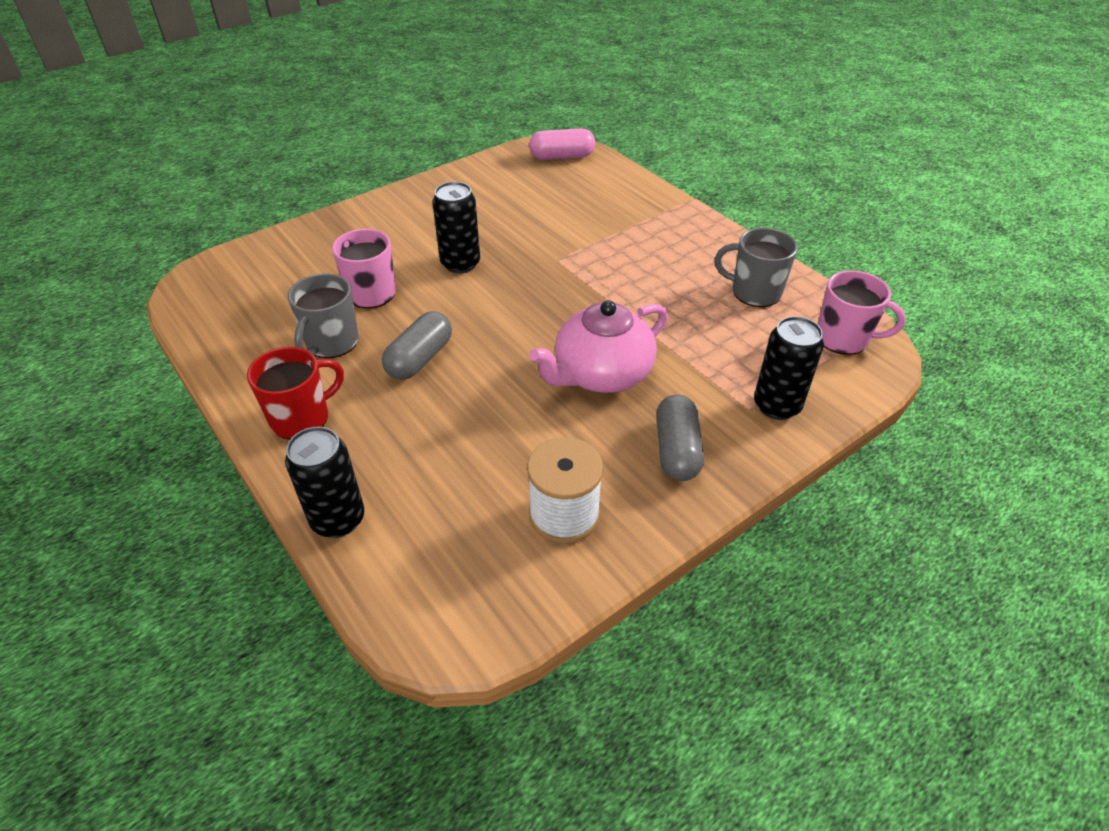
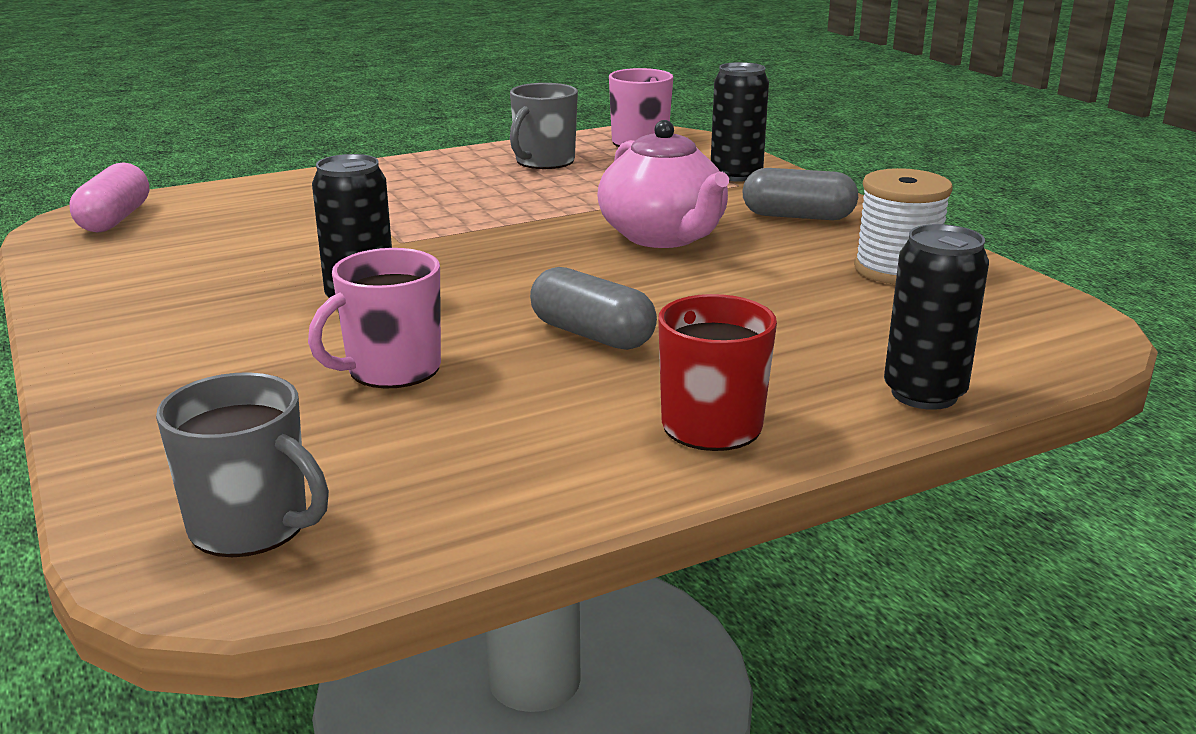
camera: 80 degrees left, 20 degrees down
grey mug [288,273,359,358] -> grey mug moved to [156,372,329,557]

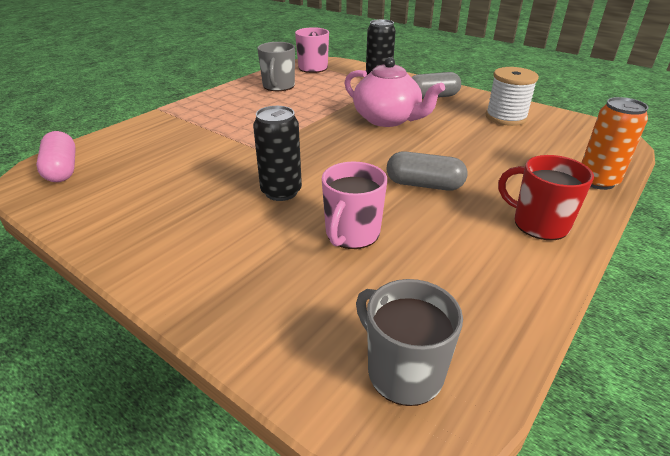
camera: 25 degrees left, 10 degrees up
grey mug [156,372,329,557] -> grey mug turned 135 degrees counterclockwise [356,279,463,406]
black can [884,224,989,410] -> orange can [581,97,648,190]

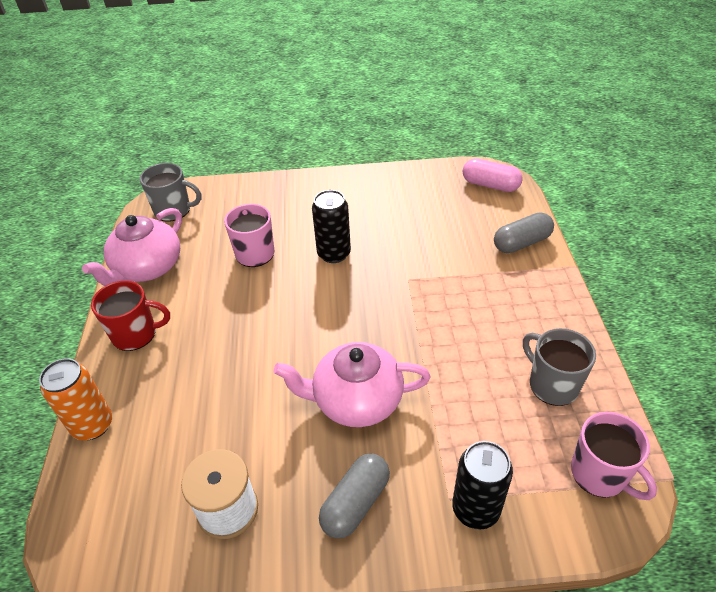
camera: 140 degrees right, 10 degrees up
grey capsule [387,151,467,191] -> grey capsule moved to [494,212,554,253]
none -> pink teapot [82,208,182,286]

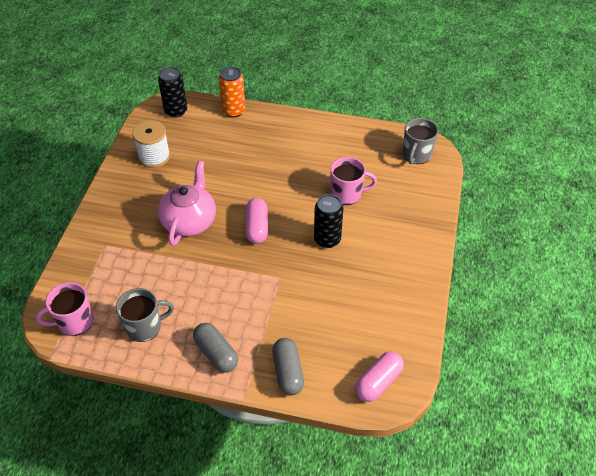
camera: 105 degrees right, 5 degrees up
pink teapot [82,208,182,286] -> none
red mug [91,281,170,351] -> none
grey capsule [319,454,390,539] -> grey capsule moved to [193,323,238,373]
black can [452,441,513,530] -> black can moved to [158,67,187,118]
none -> pink capsule [245,198,268,244]

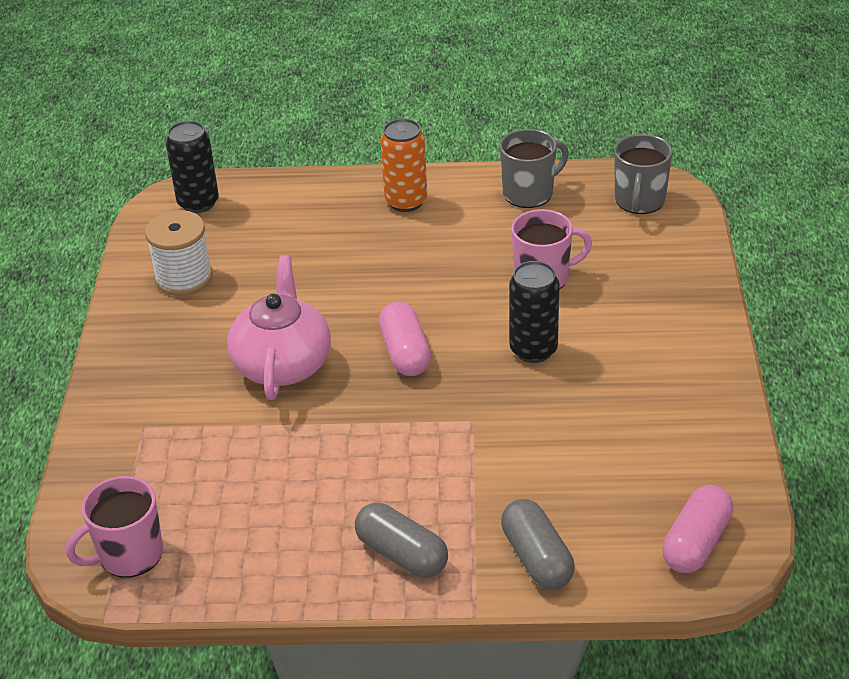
camera: 10 degrees left, 10 degrees down
grey mug [116,288,174,342] -> grey mug moved to [500,129,569,208]
orange can [219,67,245,118] -> orange can moved to [380,119,427,212]

